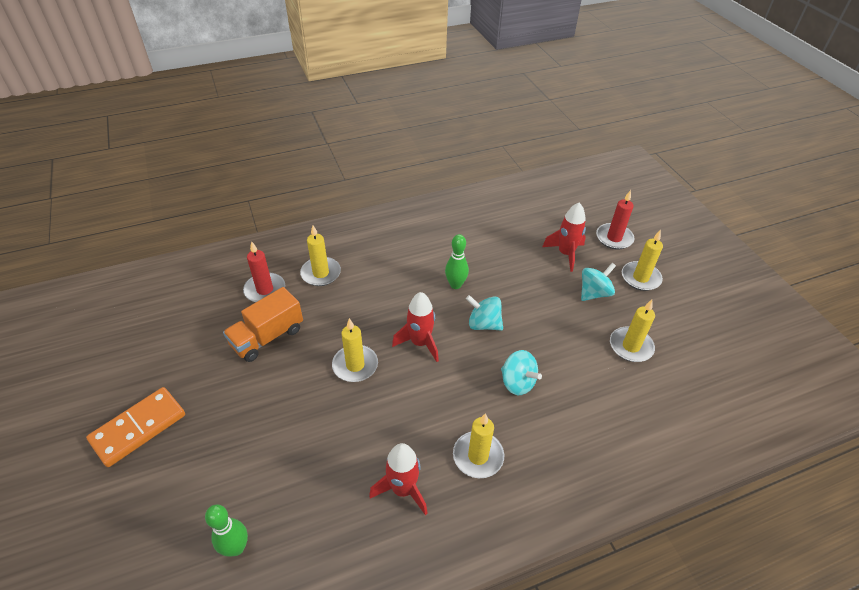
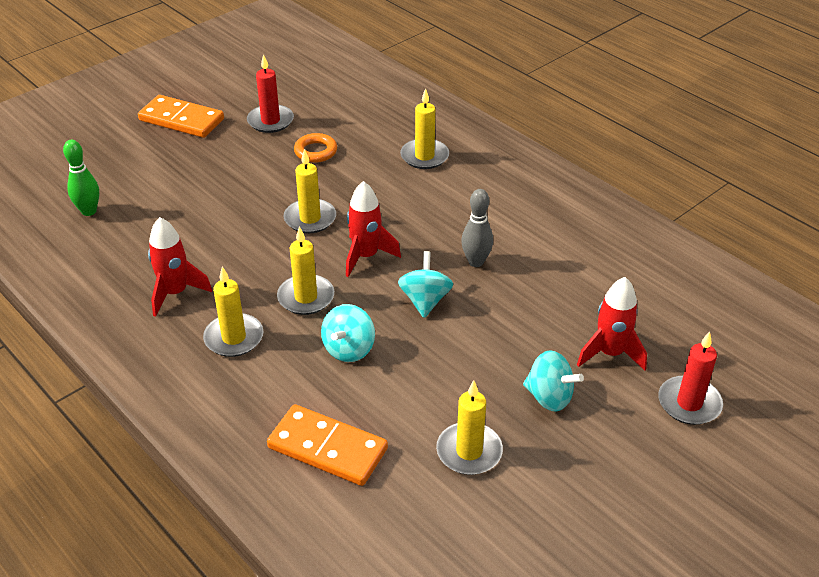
camera: 70 degrees right, 5 degrees down
orange truck [223,287,303,362] -> orange ring [294,133,337,163]
red candle [243,241,285,302] -> red candle moved to [247,54,294,133]
green bowling pin [445,234,469,289] -> grey bowling pin [461,189,493,267]
yellow candle [622,230,663,291] -> yellow candle moved to [277,226,334,315]
none -> orange domino [267,404,388,486]

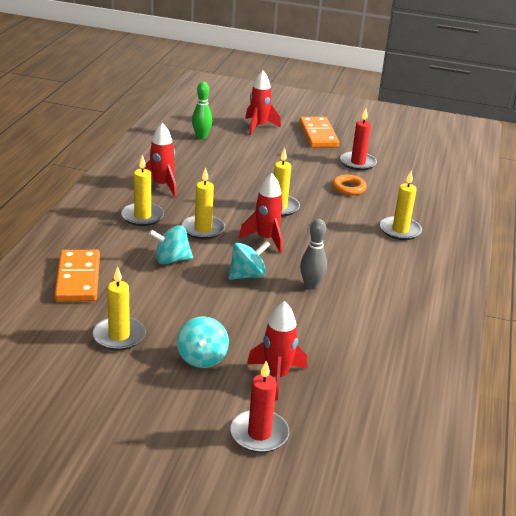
camera: 55 degrees right, 10 degrees down
none -> red rocket [245,71,281,135]

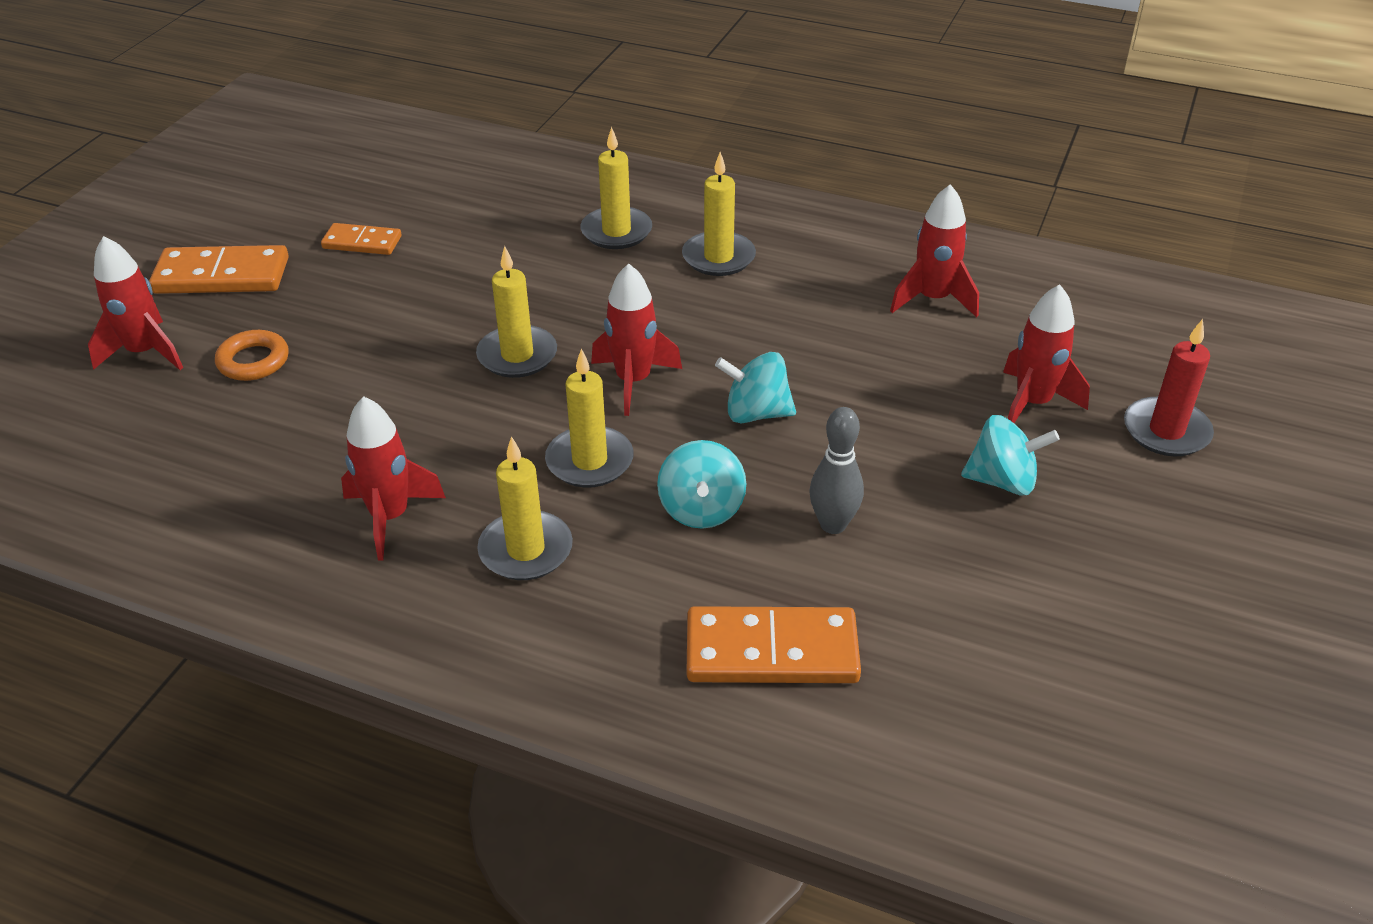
camera: 80 degrees left, 10 degrees up
yellow candle [93,266,146,351] -> yellow candle moved to [682,152,756,276]
green bowling pin [192,82,212,139] -> none
turquoise spinning top [228,241,271,280] -> turquoise spinning top turned 60 degrees counterclockwise [715,352,796,423]
grey bowling pin [300,219,327,289] -> grey bowling pin moved to [810,407,864,534]
orange ring [332,175,367,195] -> orange ring moved to [215,330,289,381]
red candle [340,109,377,171] -> orange domino [321,223,402,255]
none -> red rocket [890,184,979,317]

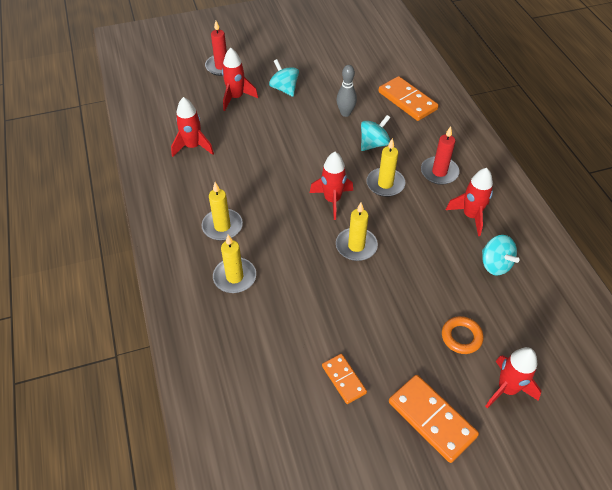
camera: 130 degrees left, 10 degrees up
yellow candle [477,436,573,580] -> red candle [421,126,460,185]
turquoise spinning top [715,352,796,423] -> turquoise spinning top moved to [482,235,519,276]

